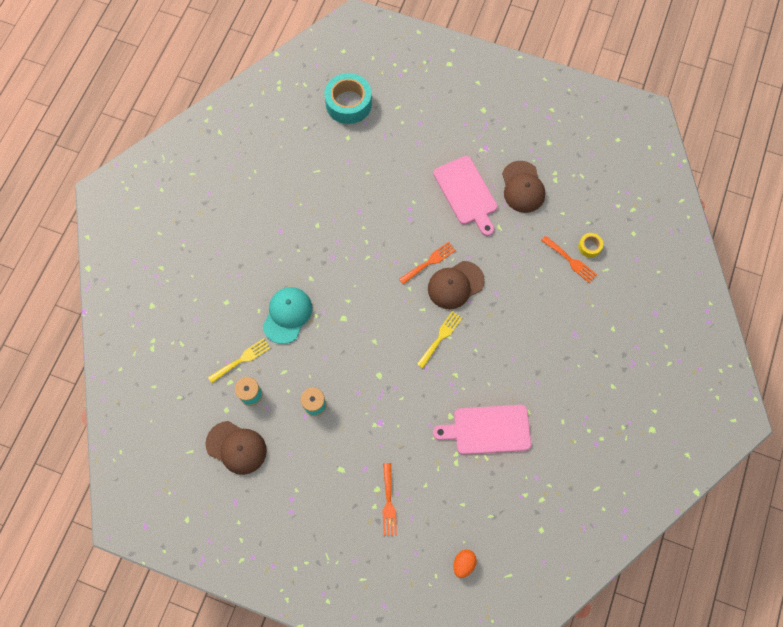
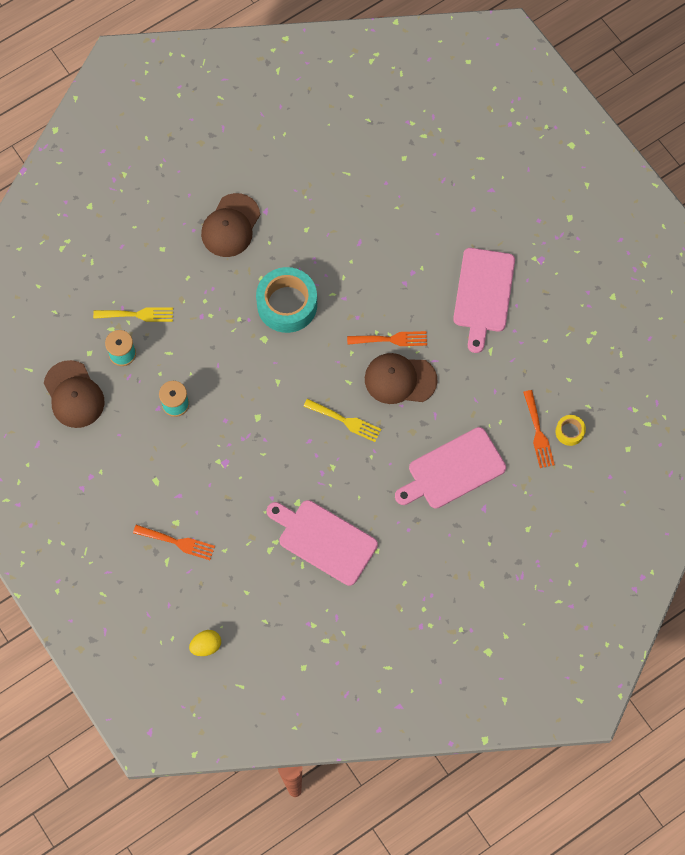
camera: 35 degrees right, 0 degrees up
turquoise cap [263,287,312,344] -> none
turquoise tape [324,73,372,124] -> turquoise tape moved to [256,267,317,333]
orange fork [383,463,397,536] -> orange fork turned 105 degrees counterclockwise [133,525,215,560]
yellow fork [417,311,462,368] -> yellow fork turned 45 degrees clockwise [303,399,382,442]
orange egg [453,550,477,578] -> yellow egg [189,630,221,656]
brown cap [502,161,545,213] -> brown cap moved to [201,193,260,257]
none -> pink cutting board [395,427,506,509]

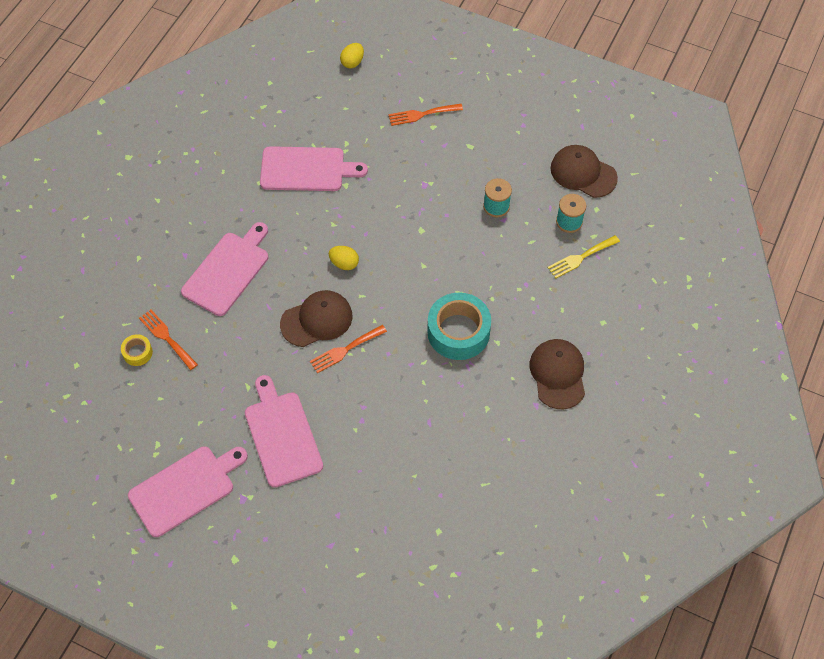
camera: 150 degrees right, 10 degrees down
yellow fork [303,399,382,442] -> yellow egg [329,246,359,270]
none -> pink cutting board [128,446,248,537]

